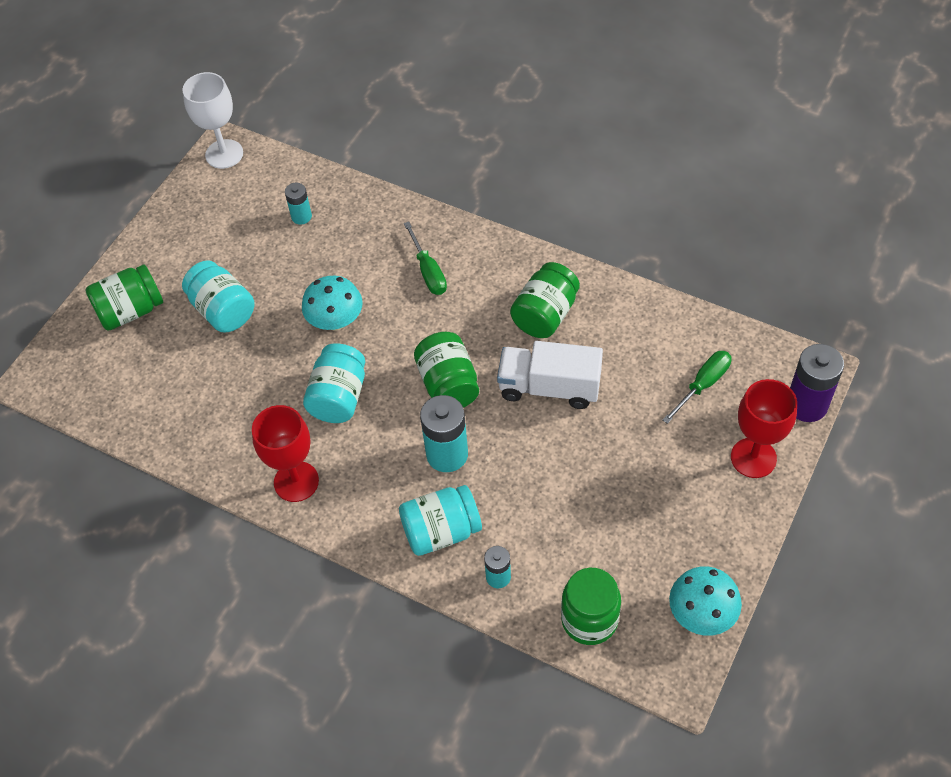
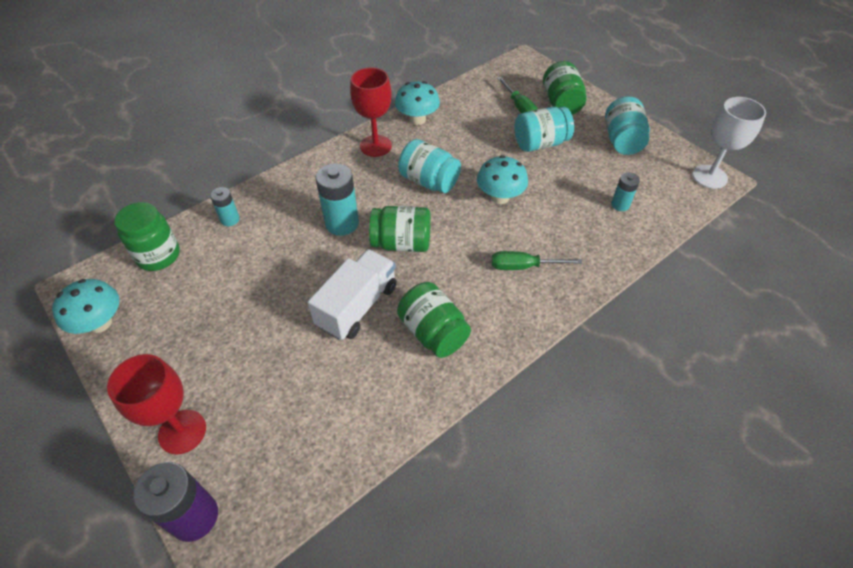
camera: 110 degrees right, 5 degrees down
turquoise jar [399,485,482,556] -> turquoise jar moved to [605,96,650,155]
green screwdriver [663,351,731,424] -> green screwdriver moved to [497,77,538,113]
none -> turquoise mushroom [395,81,440,125]

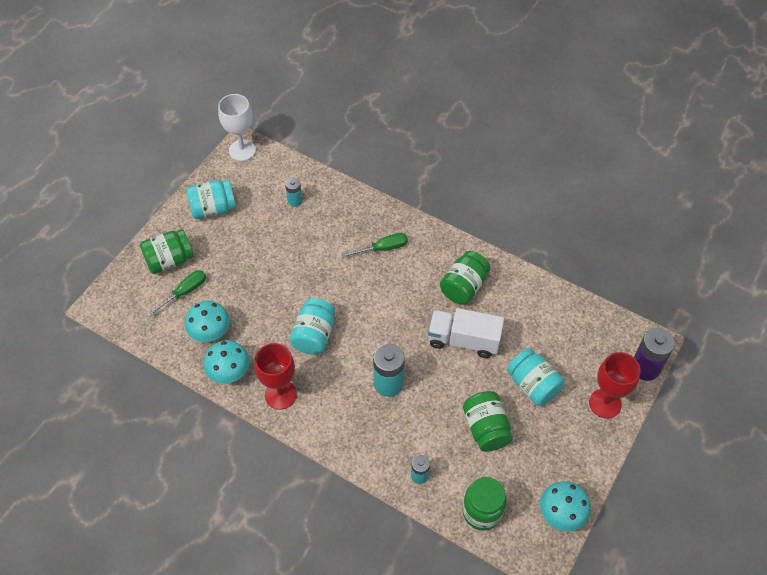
camera: 110 degrees left, 5 degrees up
green jar [369,206,431,252] -> green jar moved to [463,391,513,452]
turquoise mushroom [477,155,528,204] -> turquoise mushroom moved to [185,301,230,342]
green screwdriver [492,251,582,270] -> green screwdriver turned 90 degrees counterclockwise [341,233,408,258]
turquoise jar [515,107,574,152] -> turquoise jar moved to [507,348,565,406]

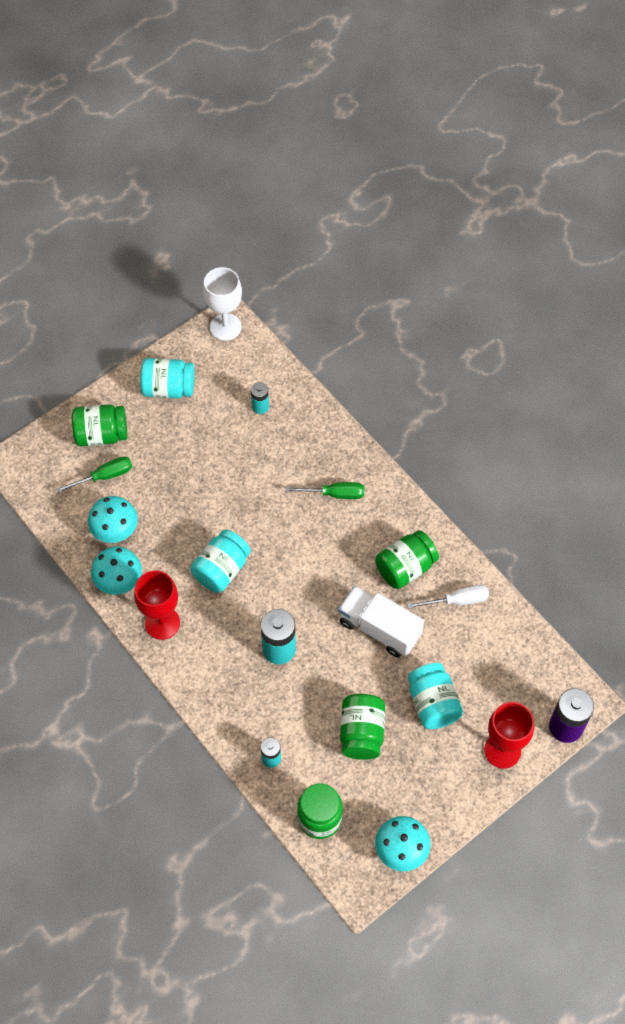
camera: 20 degrees right, 5 degrees up
none -> white screwdriver [407,585,489,609]

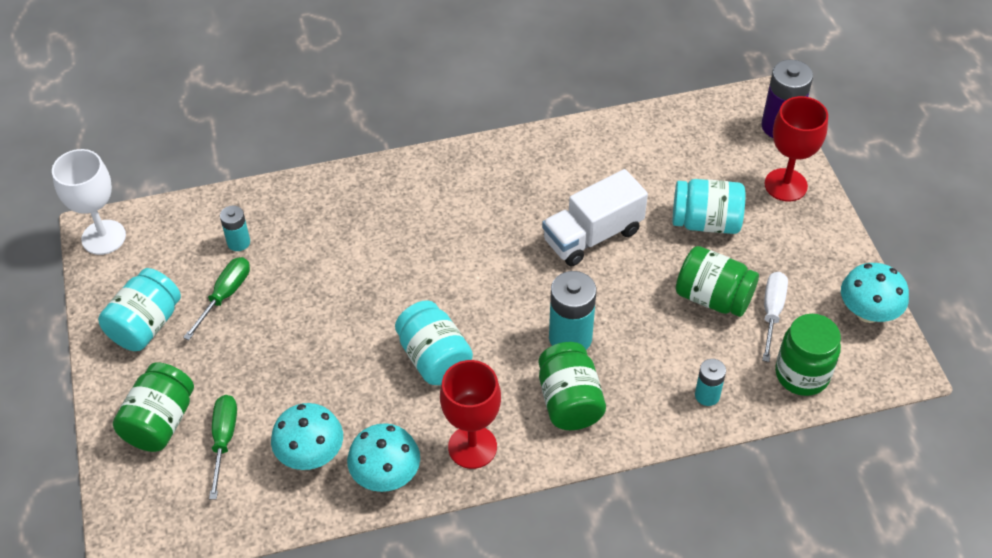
camera: 65 degrees left, 10 degrees down
green screwdriver [285,482,364,499] -> green screwdriver moved to [183,257,250,340]
green jar [375,530,439,589] -> green jar moved to [538,342,606,430]
white screwdriver [407,585,489,609] -> white screwdriver moved to [762,272,788,362]

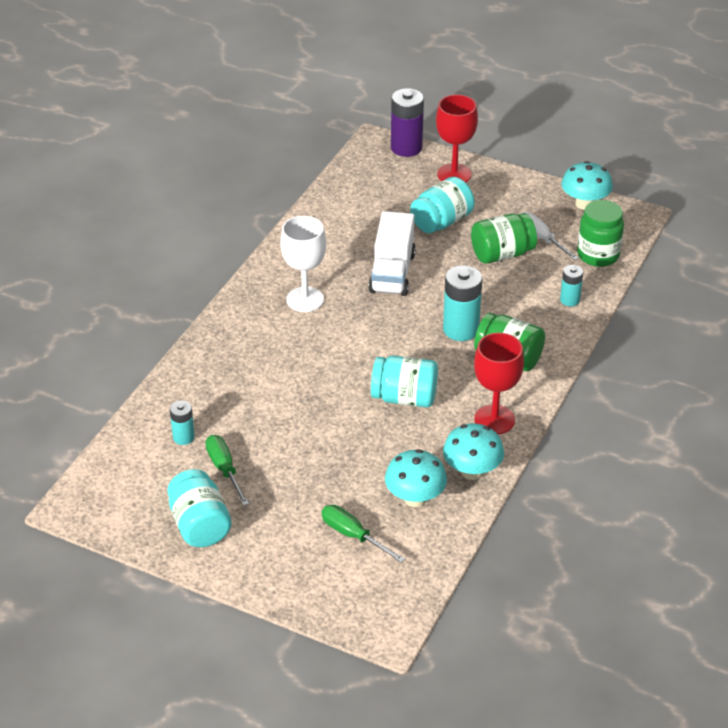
camera: 50 degrees left, 10 degrees down
white goblet [52,149,126,255] -> white goblet moved to [280,216,326,312]
green jar [113,362,194,452] -> none

